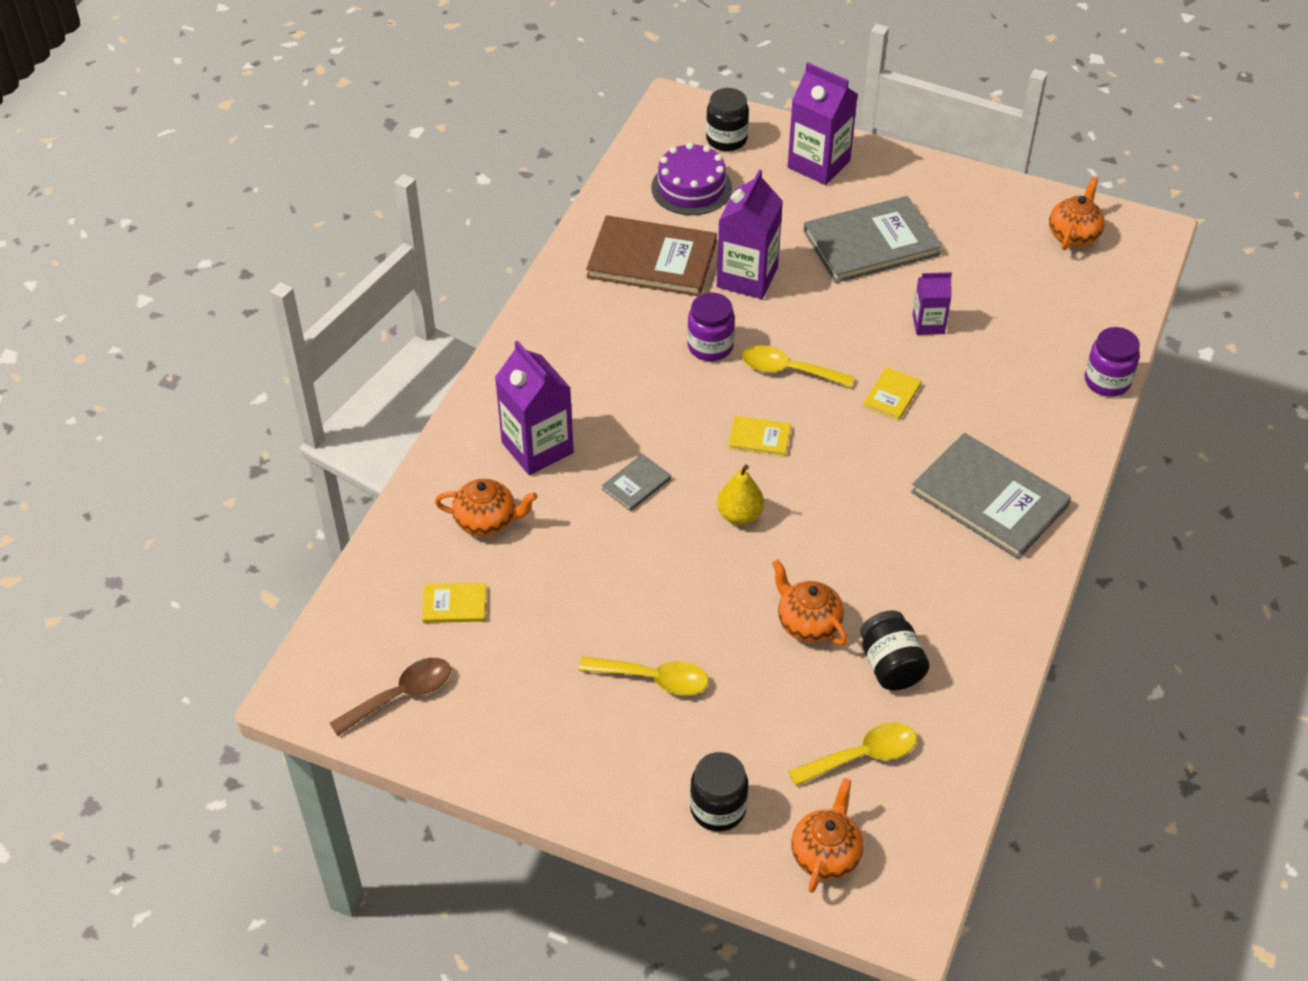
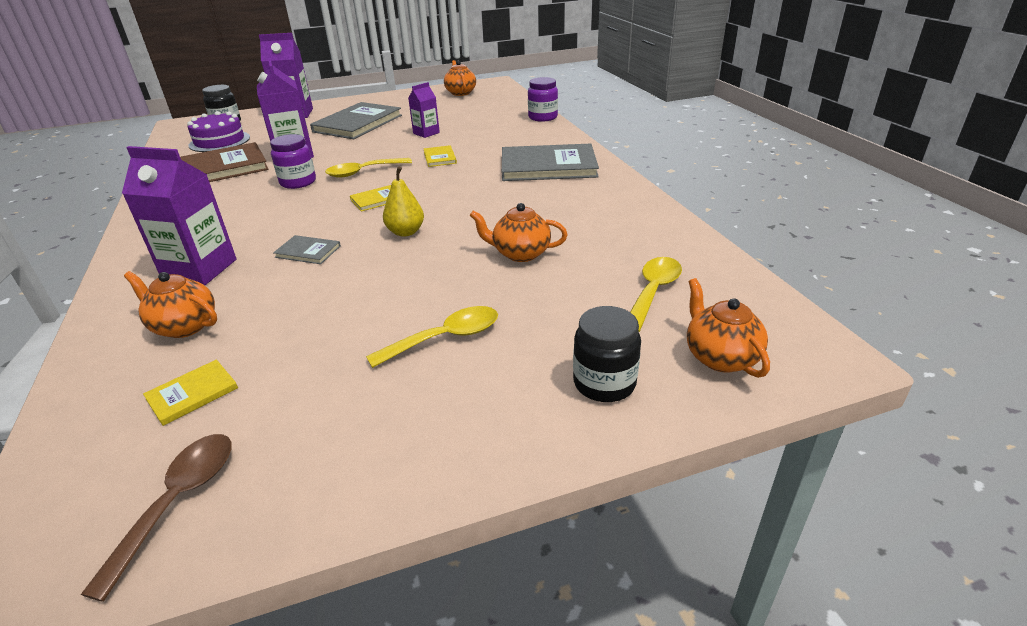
camera: 40 degrees left, 15 degrees down
orange teapot [435,479,538,536] -> orange teapot turned 120 degrees counterclockwise [124,271,217,338]
grey book [602,454,671,511] -> grey book turned 75 degrees counterclockwise [273,235,341,264]
black jar [860,610,930,690] -> none

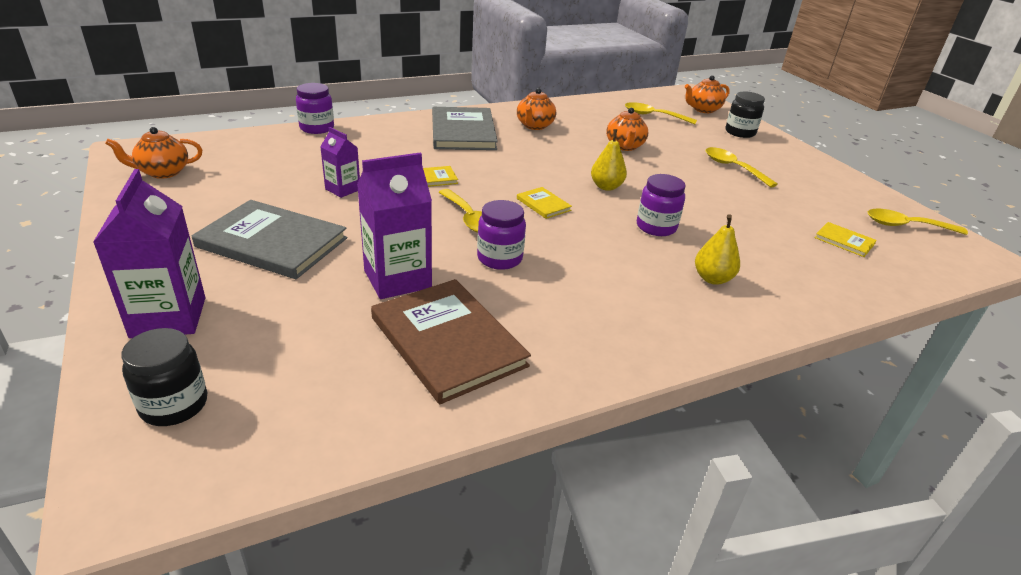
camera: 100 degrees left, 0 degrees up
brown spoon [81,434,232,602] -> yellow spoon [868,208,968,235]
purple carton [122,146,237,285] -> yellow pear [695,214,740,285]
orange teapot [124,271,217,338] -> orange teapot moved to [517,88,556,130]
purple cake [187,111,250,152] -> none
grey book [273,235,341,264] -> purple jar [637,174,686,236]

